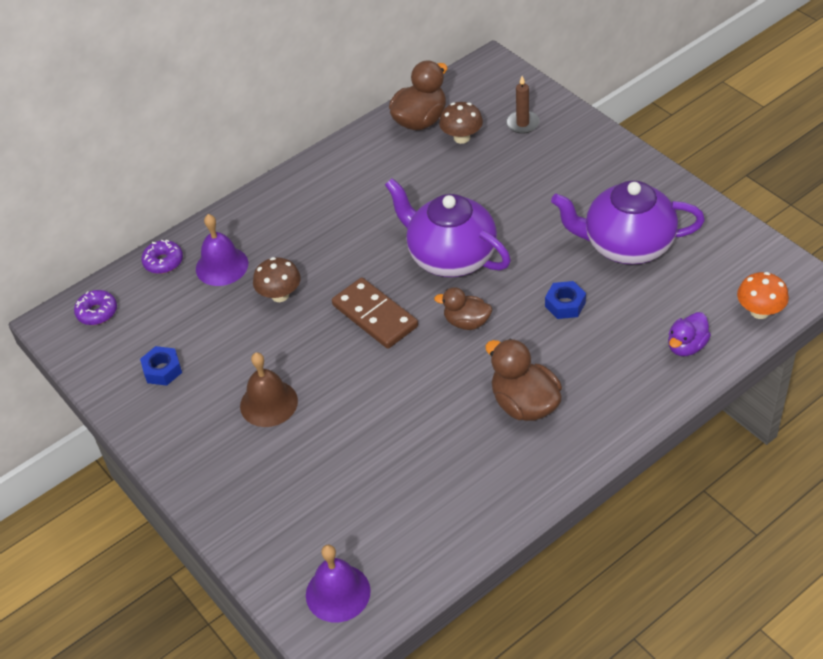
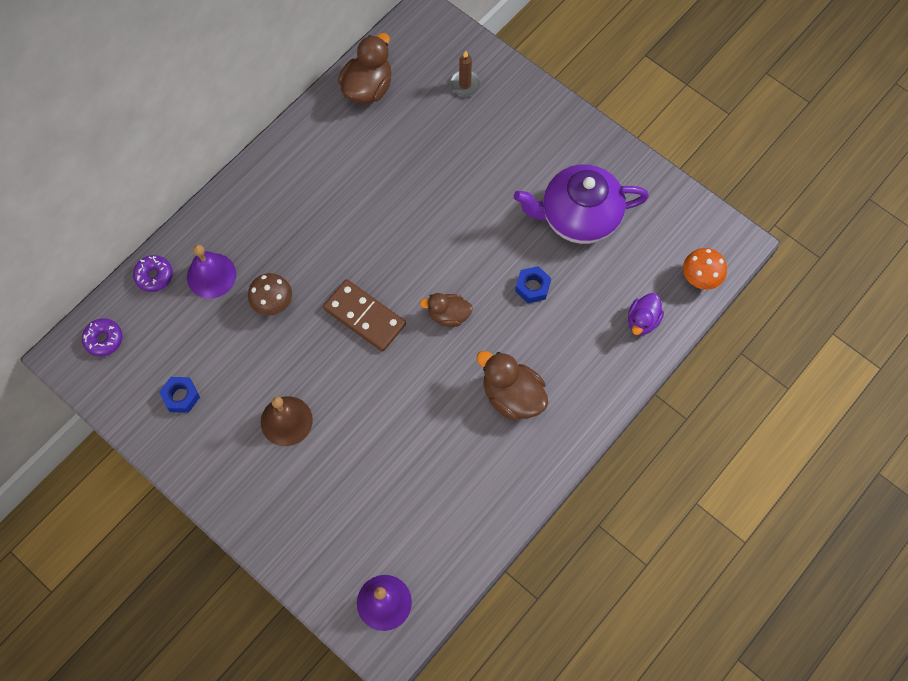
camera: 15 degrees left, 20 degrees up
purple teapot [385,178,511,277] -> none
brown mushroom [439,102,483,144] -> none

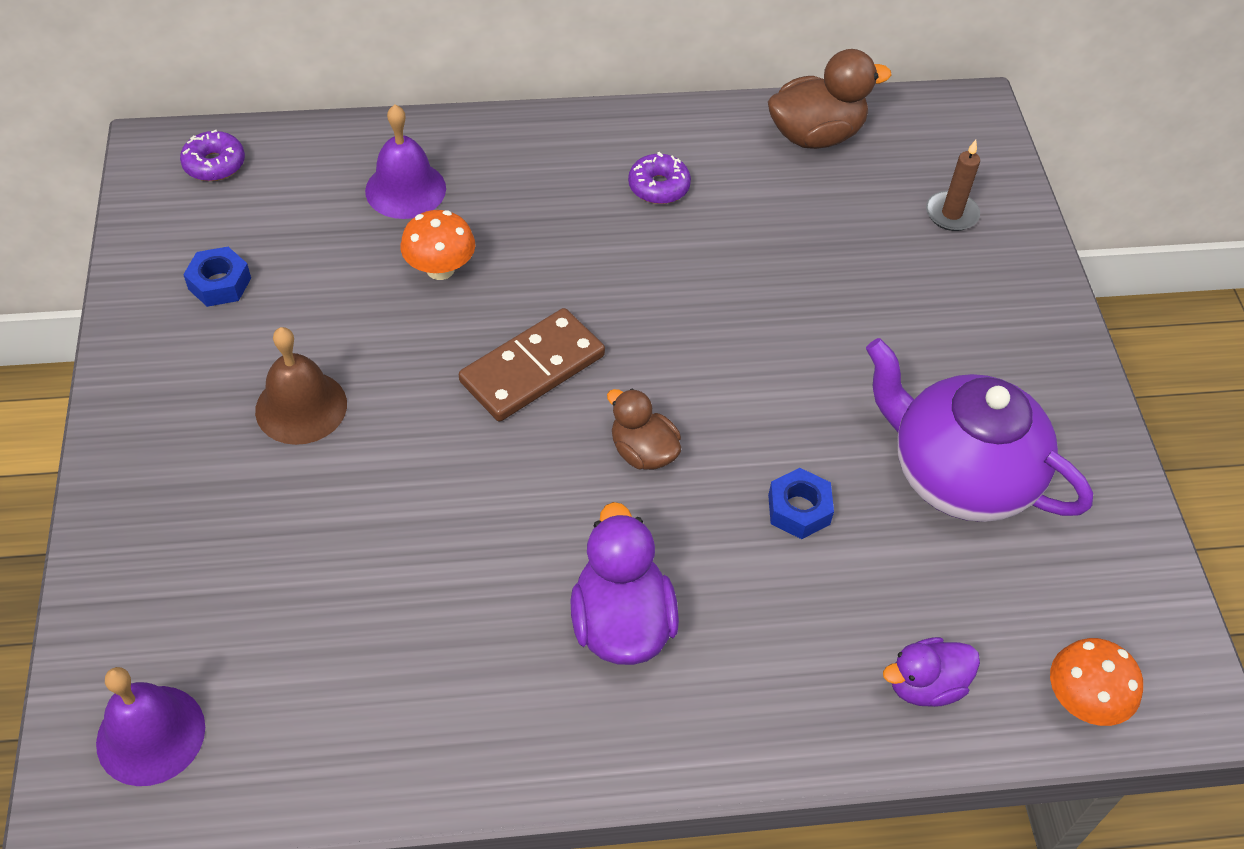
camera: 40 degrees right, 15 degrees down
purple donut [133,255,173,292] -> purple donut moved to [628,152,691,204]
brown mushroom [248,273,292,316] -> orange mushroom [400,210,475,280]
brown domino [323,279,406,352] -> brown domino turned 60 degrees clockwise [459,308,605,421]
brown duck [476,351,548,420] -> purple duck [570,502,679,665]

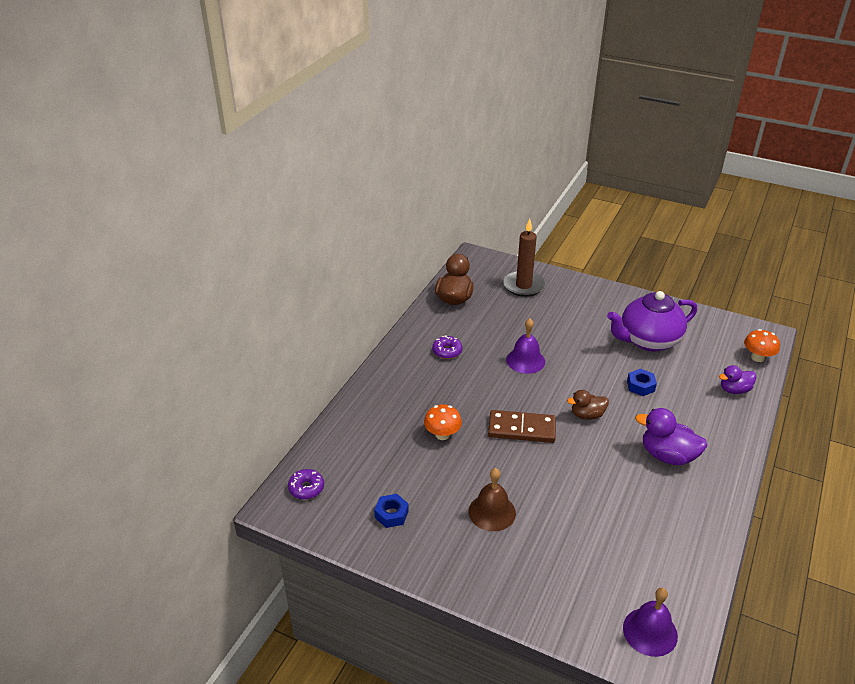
camera: 55 degrees left, 15 degrees down
purple bell [365,105,446,219] -> purple bell moved to [506,318,545,374]
brown domino [459,308,605,421] -> brown domino turned 75 degrees counterclockwise [488,410,556,443]
purple duck [883,637,980,707] -> purple duck turned 60 degrees clockwise [719,365,756,394]
brown candle [926,140,980,231] -> brown candle [503,219,545,297], size x1.79

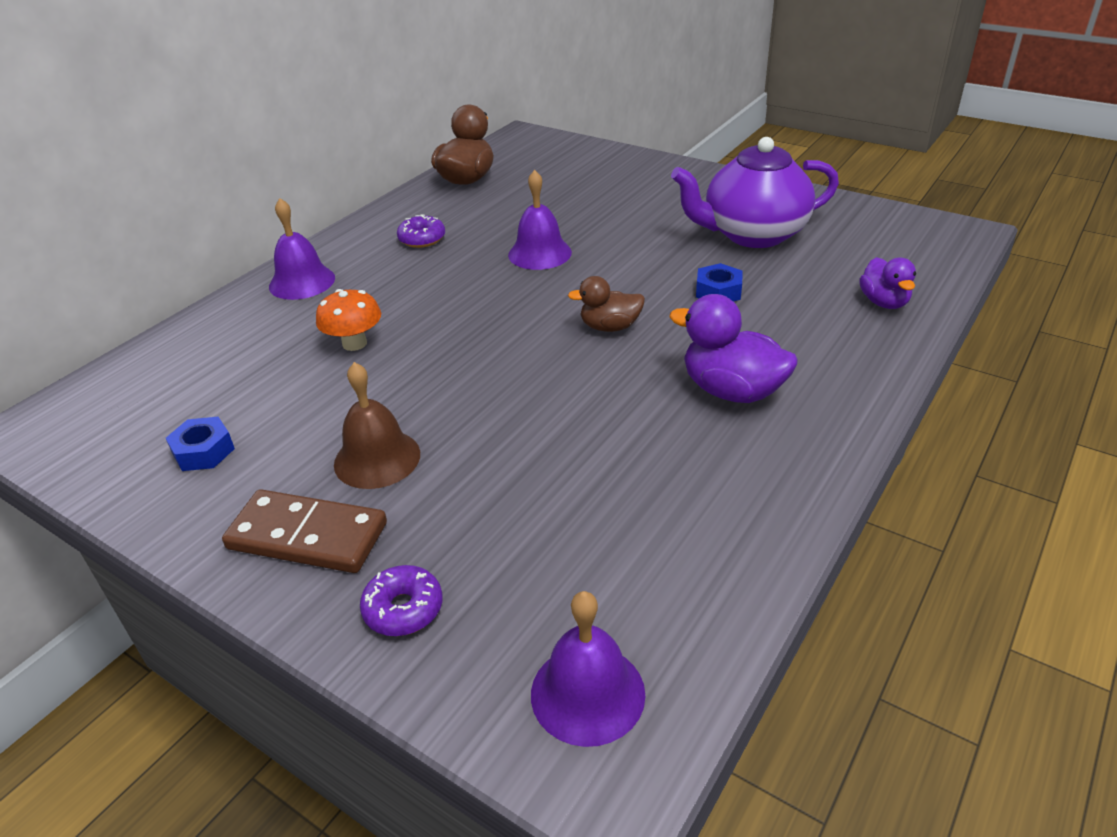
camera: 10 degrees right, 0 degrees up
purple donut [288,469,324,499] -> purple donut moved to [360,565,442,636]
brown domino [488,410,556,443] -> brown domino moved to [222,489,387,573]
brown candle [503,219,545,297] -> none
purple duck [719,365,756,394] -> purple duck turned 90 degrees counterclockwise [859,257,916,309]
orange mushroom [744,329,780,362] -> none
none -> purple bell [269,198,335,300]

